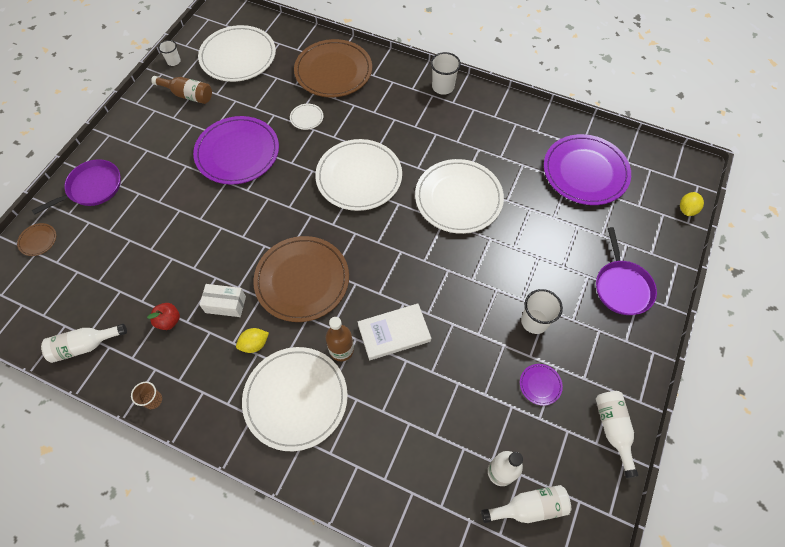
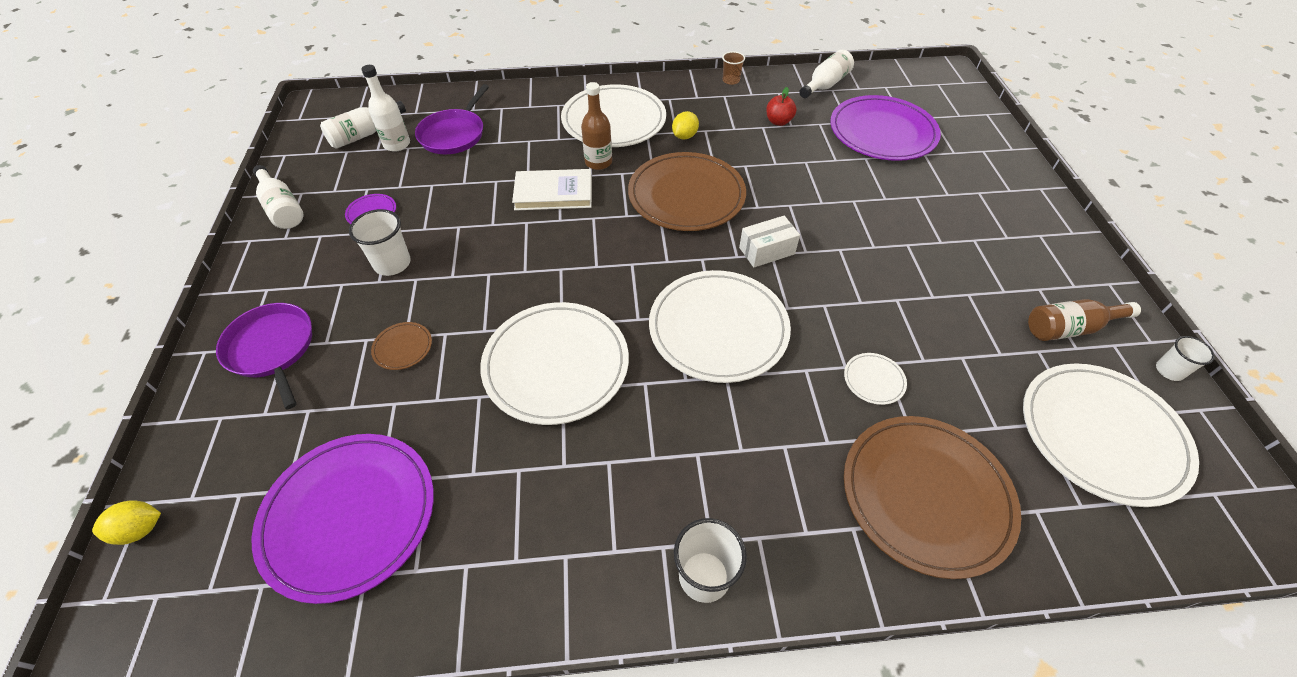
camera: 150 degrees right, 10 degrees down
brown plate [17,223,56,256] -> brown plate moved to [371,322,432,370]
purple pan [32,159,121,215] -> purple pan moved to [415,84,489,154]
purple plate [193,116,279,184] -> purple plate moved to [830,95,941,161]
white box [199,284,246,317] -> white box moved to [739,216,800,267]
white book [358,304,431,360] -> white book turned 45 degrees clockwise [512,169,592,211]
yellow lemon [680,192,704,216] -> yellow lemon turned 75 degrees clockwise [92,500,161,545]

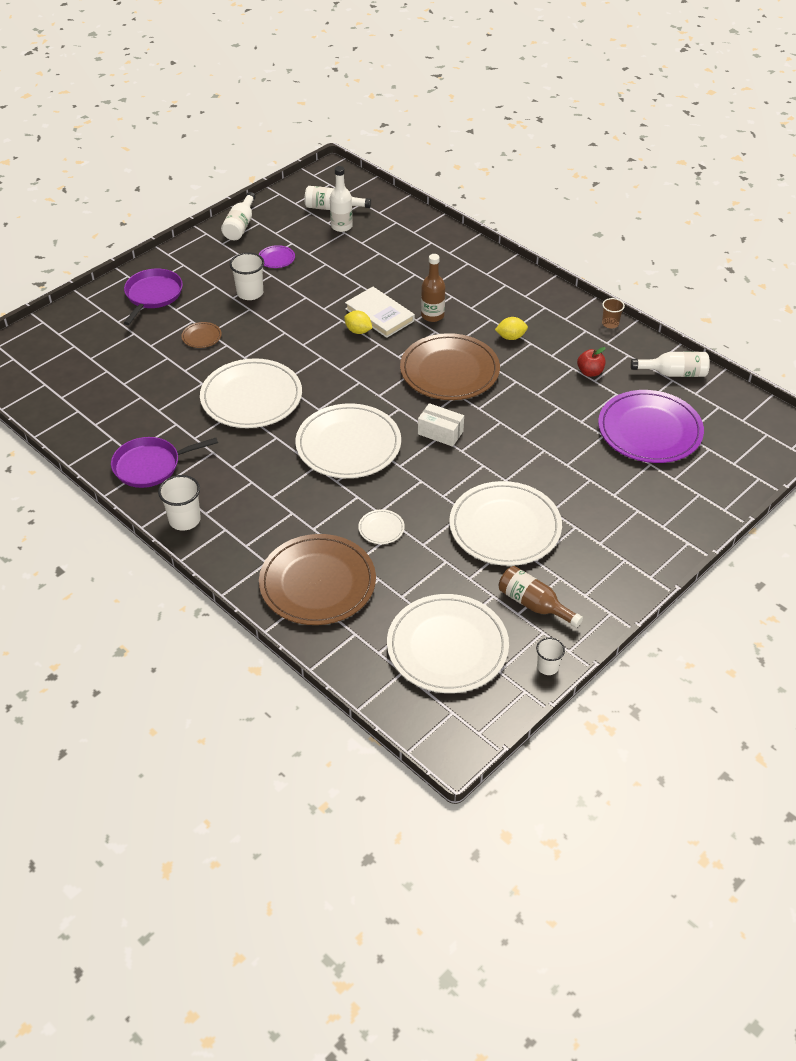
camera: 50 degrees right, 5 degrees down
yellow lemon [92,500,161,545] -> yellow lemon moved to [344,310,372,334]
purple plate [252,434,434,604] -> none
purple pan [415,84,489,154] -> purple pan moved to [111,437,218,488]
white plate [561,84,666,147] -> white plate moved to [449,481,562,566]

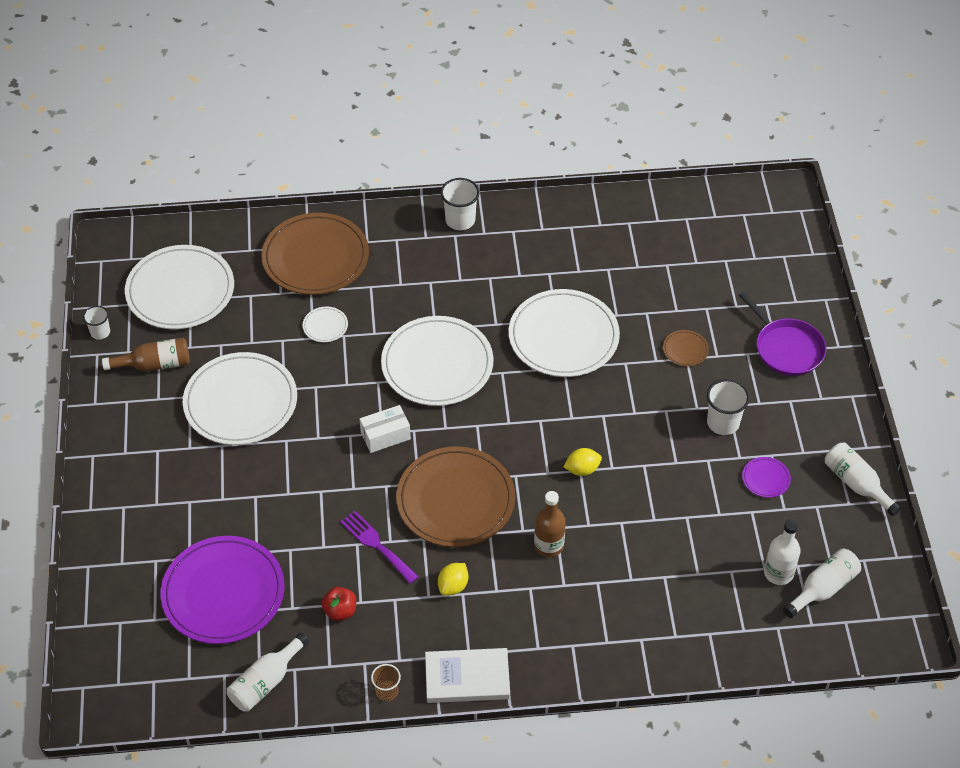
camera: 130 degrees right, 5 degrees up
purple pan [111,437,218,488] -> none
white book [345,287,415,338] -> white book moved to [425,648,510,703]
none -> purple fork [340,511,419,584]

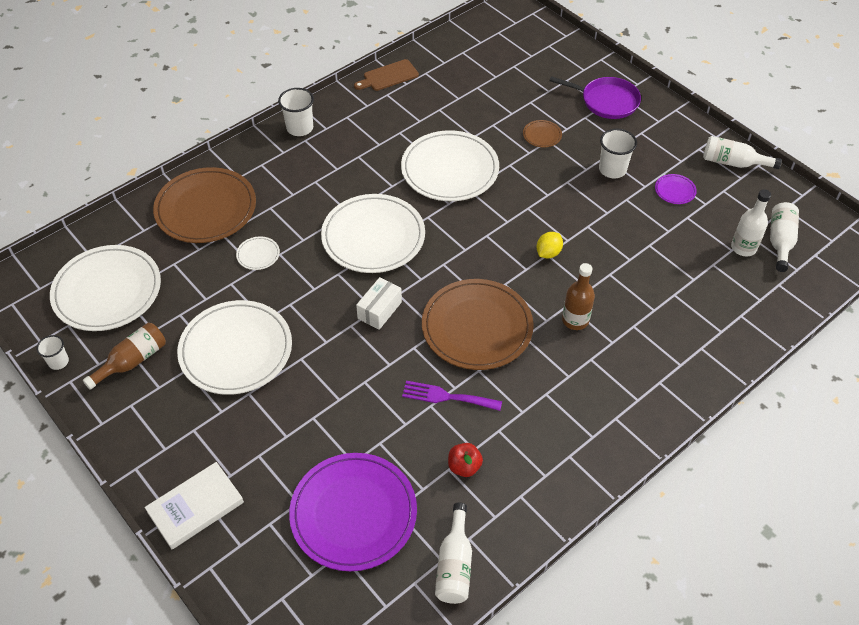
camera: 35 degrees left, 0 degrees up
brown cup [371,664,401,701] -> none
white book [425,648,510,703] -> white book moved to [145,462,244,549]
yellow lemon [438,563,468,595] -> none
none -> brown cutting board [354,59,419,91]

